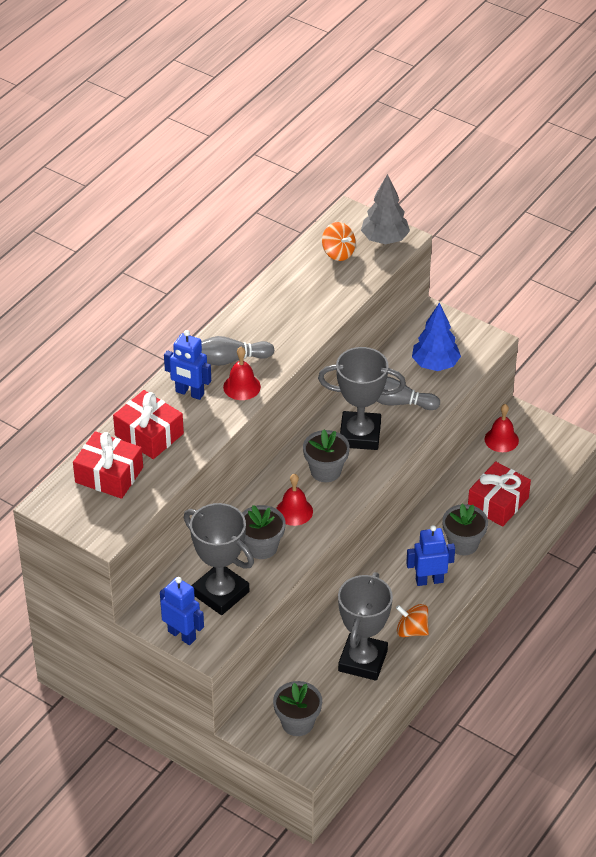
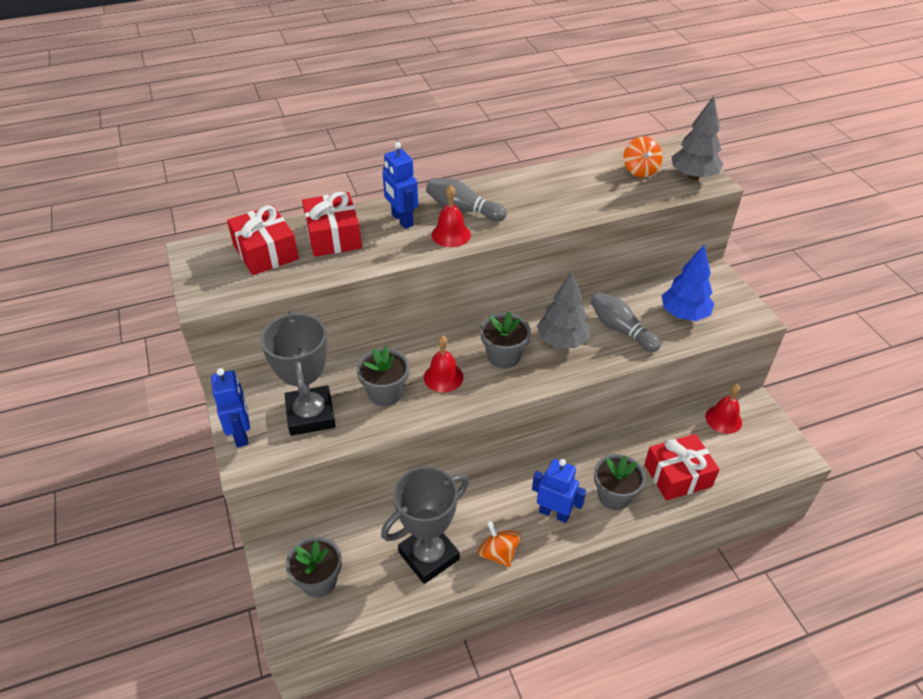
camera: 35 degrees right, 0 degrees up
grey trophy [318,347,406,450] -> grey tree [537,271,591,348]

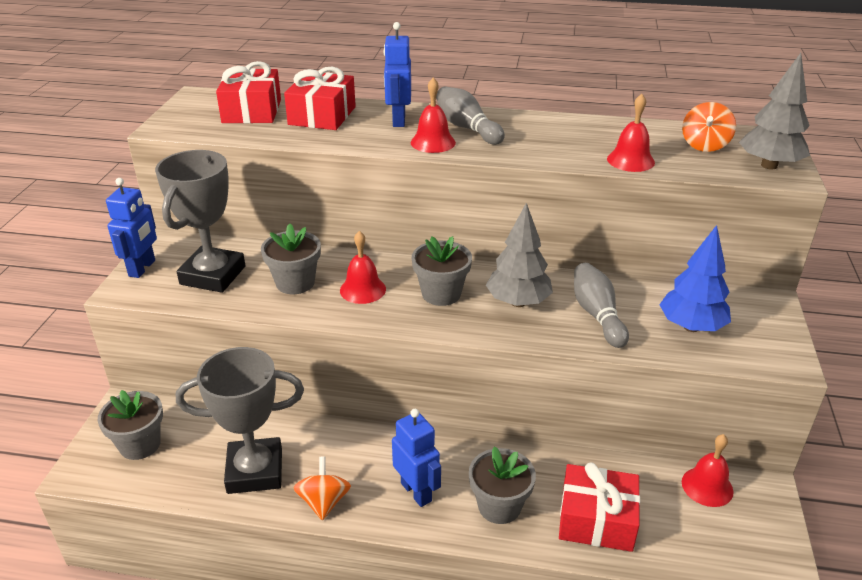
camera: 30 degrees right, 10 degrees down
none -> red bell [607,94,655,172]

